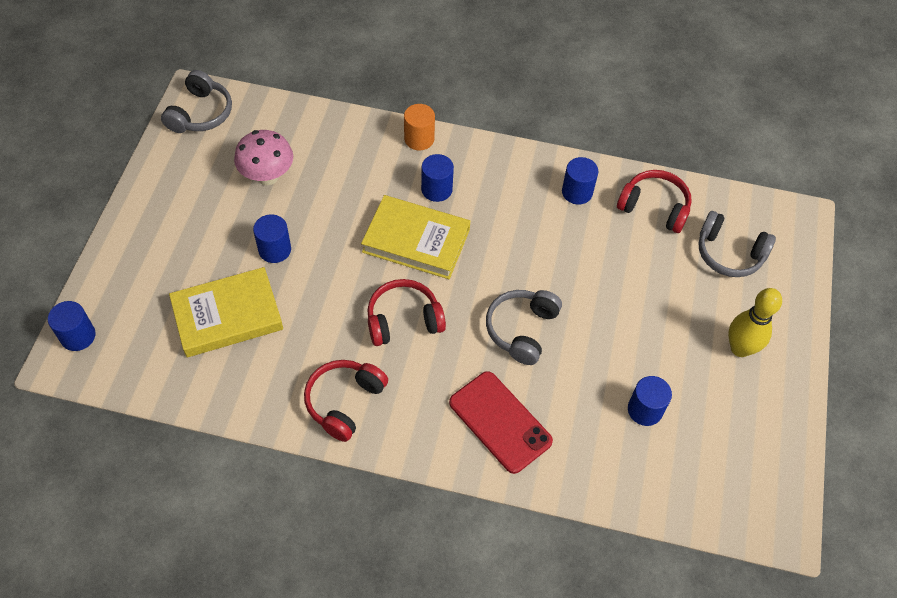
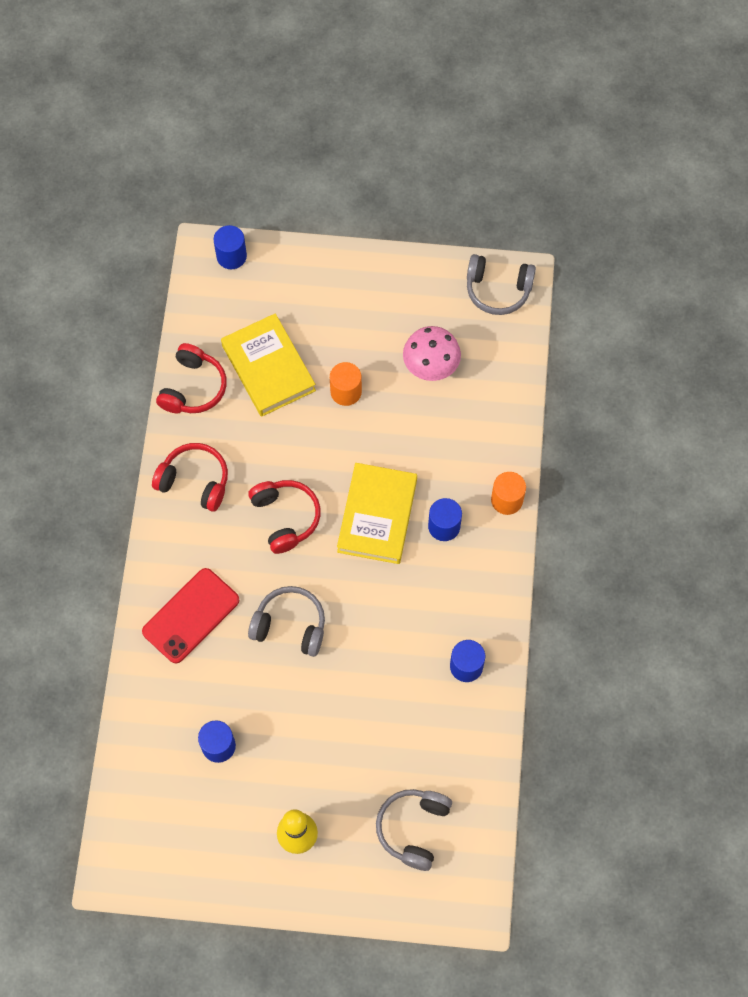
camera: 85 degrees right, 10 degrees up
blue cylinder [253,214,291,263] -> orange cylinder [330,362,362,406]
red headphones [617,170,692,233] -> red headphones moved to [156,343,227,413]

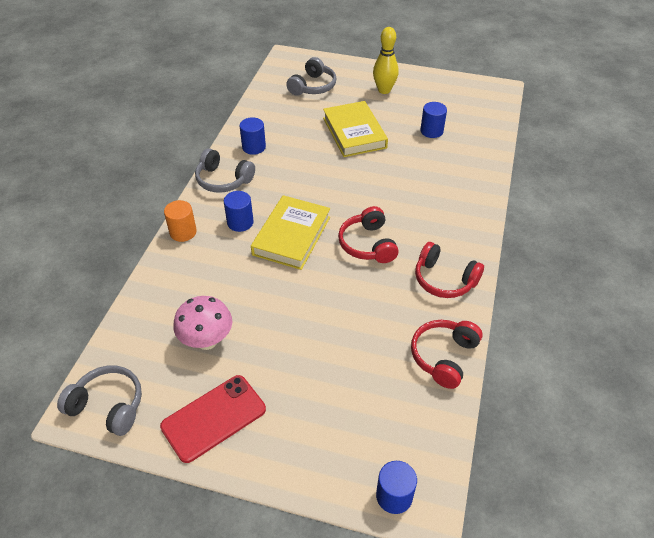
camera: 170 degrees left, 20 degrees down
red phone [142,568,239,663] -> red phone moved to [160,375,266,463]
yellow book [221,313,316,417] -> yellow book moved to [323,101,388,157]
grey headphones [248,586,325,657] -> grey headphones moved to [195,148,255,193]
orange cylinder [330,362,362,406] -> none

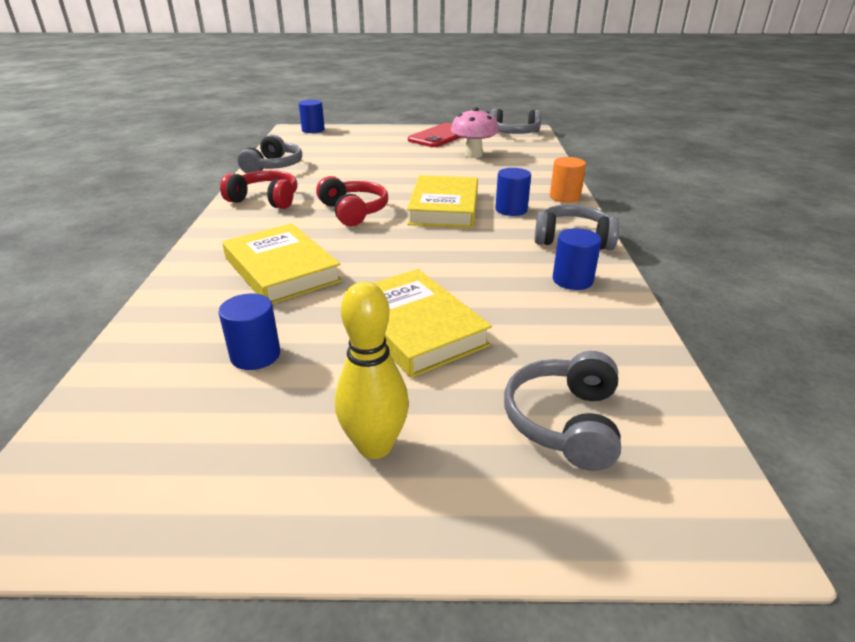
camera: 165 degrees right, 15 degrees down
red headphones [411,320,483,389] -> grey headphones [237,134,302,174]
none -> yellow book [222,223,342,304]

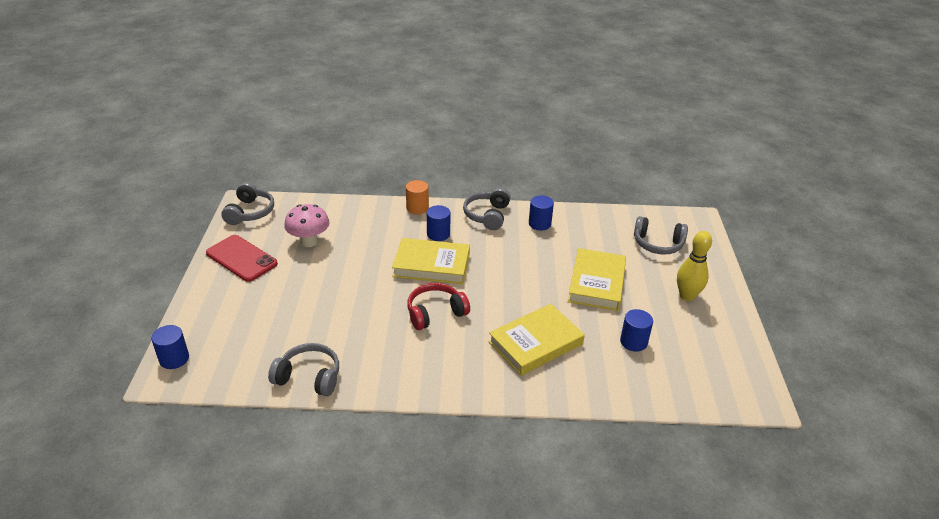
camera: 90 degrees left, 5 degrees up
red headphones [220,170,297,209] -> none
yellow book [344,269,492,378] -> yellow book turned 45 degrees counterclockwise [568,248,626,311]

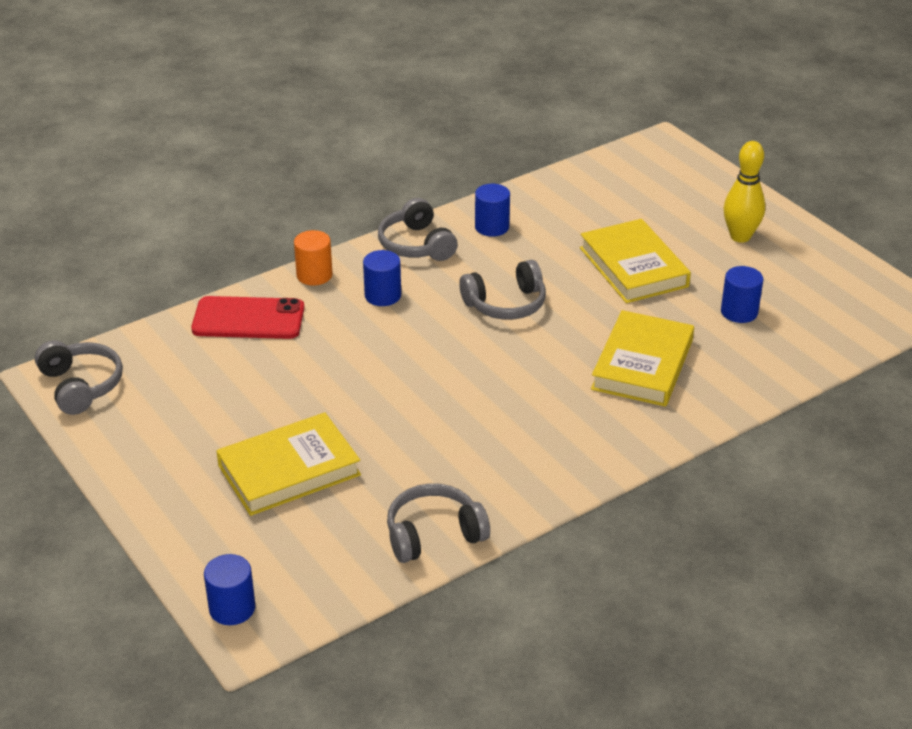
camera: 35 degrees left, 0 degrees up
red phone [206,235,278,282] -> red phone moved to [191,296,304,339]
pink mushroom [284,204,330,247] -> none
yellow book [392,238,470,284] -> yellow book moved to [216,412,361,516]
red headphones [407,283,470,330] -> none
grey headphones [634,216,688,255] -> grey headphones moved to [459,260,546,320]

